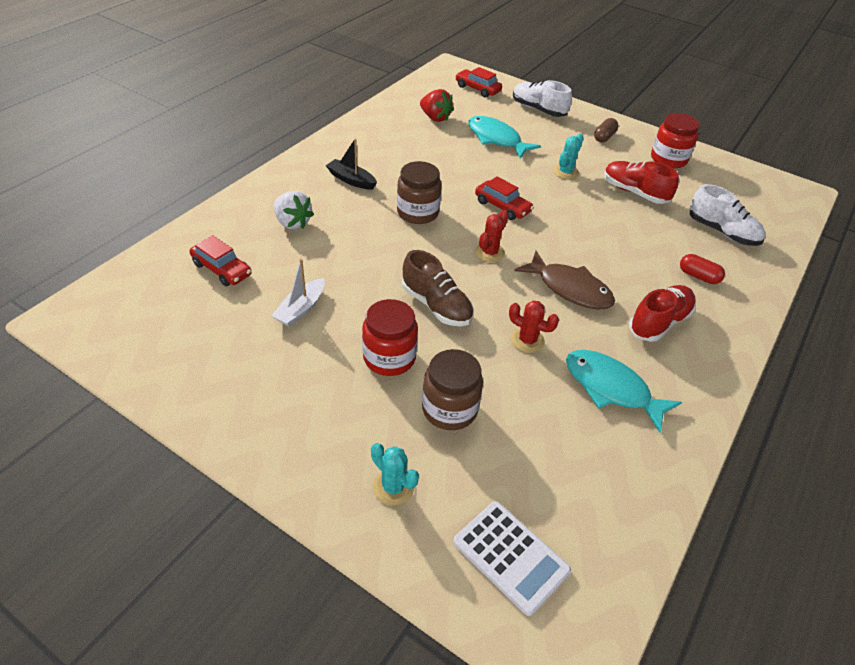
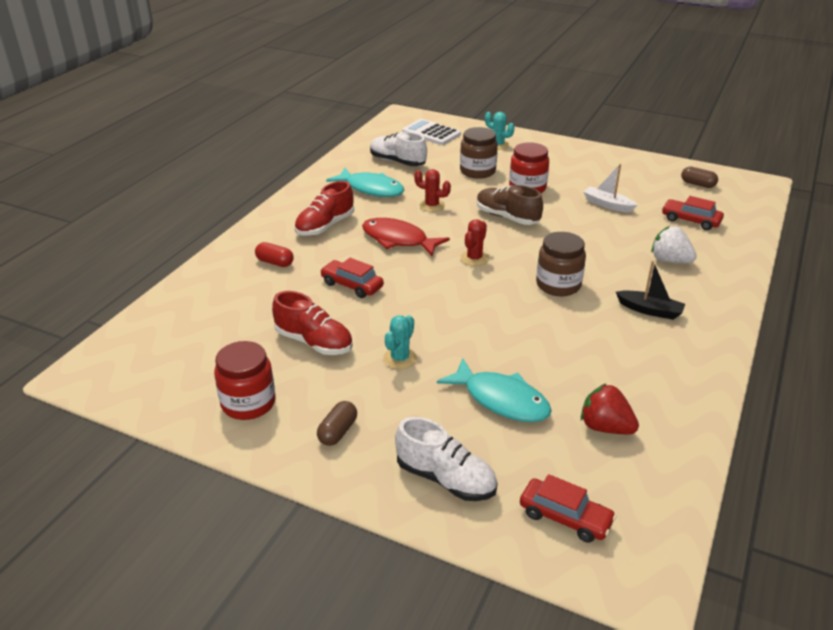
camera: 175 degrees right, 10 degrees down
white boat [271,259,325,327] -> white boat turned 75 degrees counterclockwise [583,164,637,213]
red car [475,176,534,220] -> red car moved to [320,258,384,298]
brown fish [514,251,615,310] -> red fish [362,218,450,256]
white shoe [690,184,766,246] -> white shoe moved to [370,132,427,166]
none -> brown capsule [681,166,718,188]

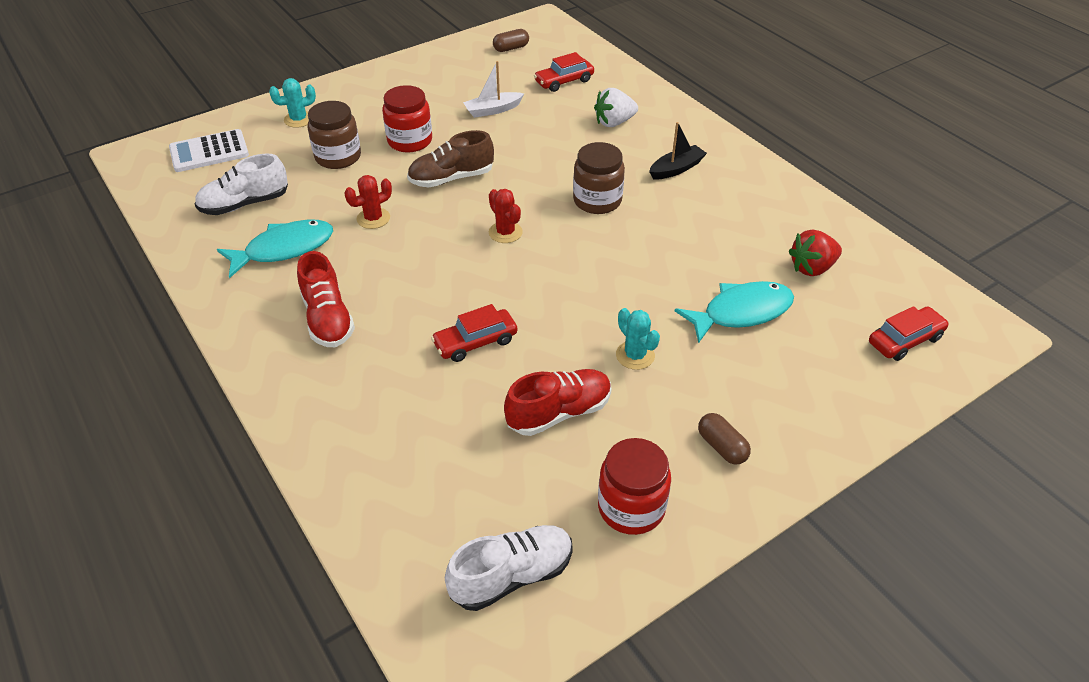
camera: 60 degrees left, 10 degrees up
red capsule [255,242,294,267] -> none
red fish [362,218,450,256] -> none
white shoe [395,417,497,501] -> white shoe moved to [445,525,573,611]

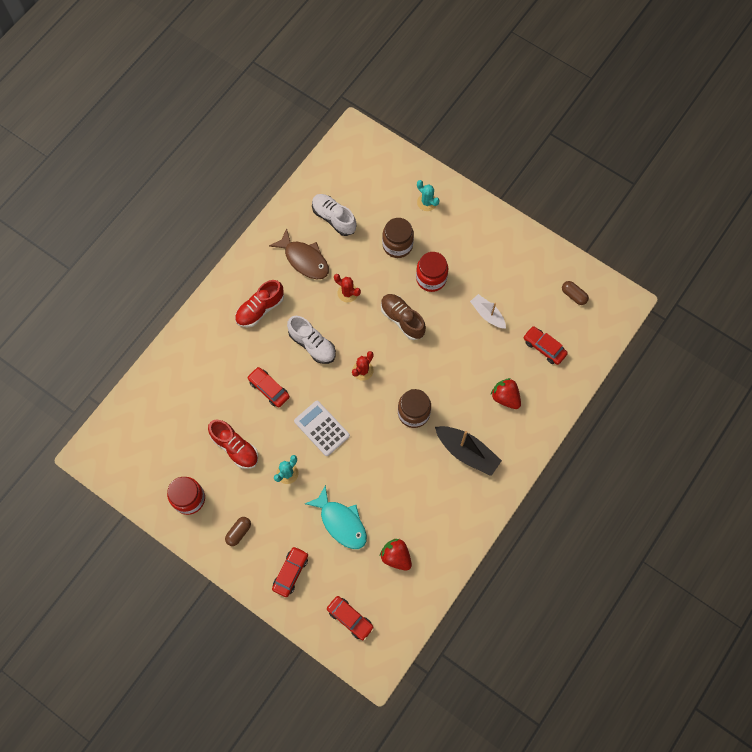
camera: 70 degrees right, 25 degrees up
white calculator [169,129,249,172] -> white calculator moved to [294,401,350,456]
turquoise fish [217,220,333,278] -> brown fish [269,228,329,279]
white shoe [445,525,573,611] -> white shoe moved to [287,316,336,364]
white strawberry [594,88,638,127] -> red strawberry [491,378,521,409]
black boat [649,122,707,180] -> black boat [435,426,502,476], size x1.56
none -> red car [272,546,308,597]

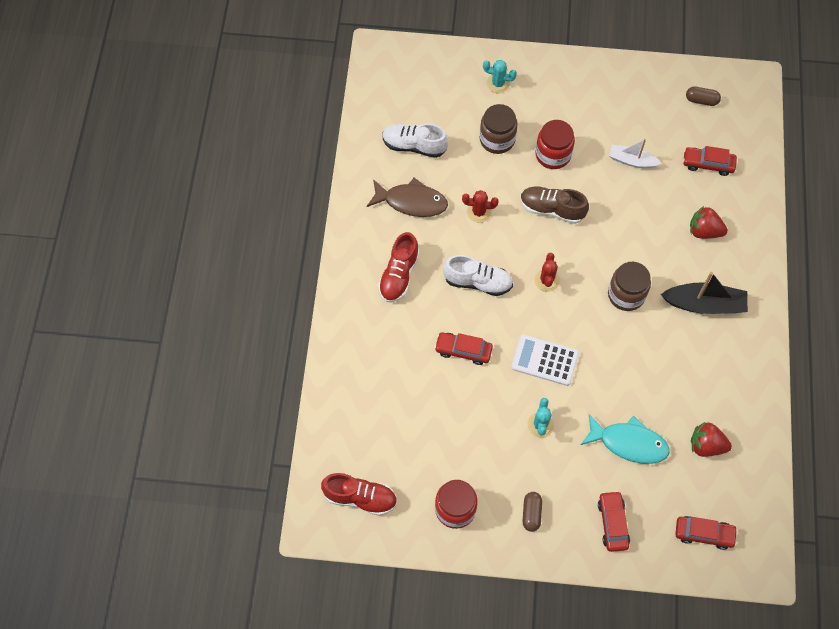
camera: 30 degrees left, 5 degrees down
red shoe [208,419,258,469] -> red shoe moved to [321,473,397,516]

